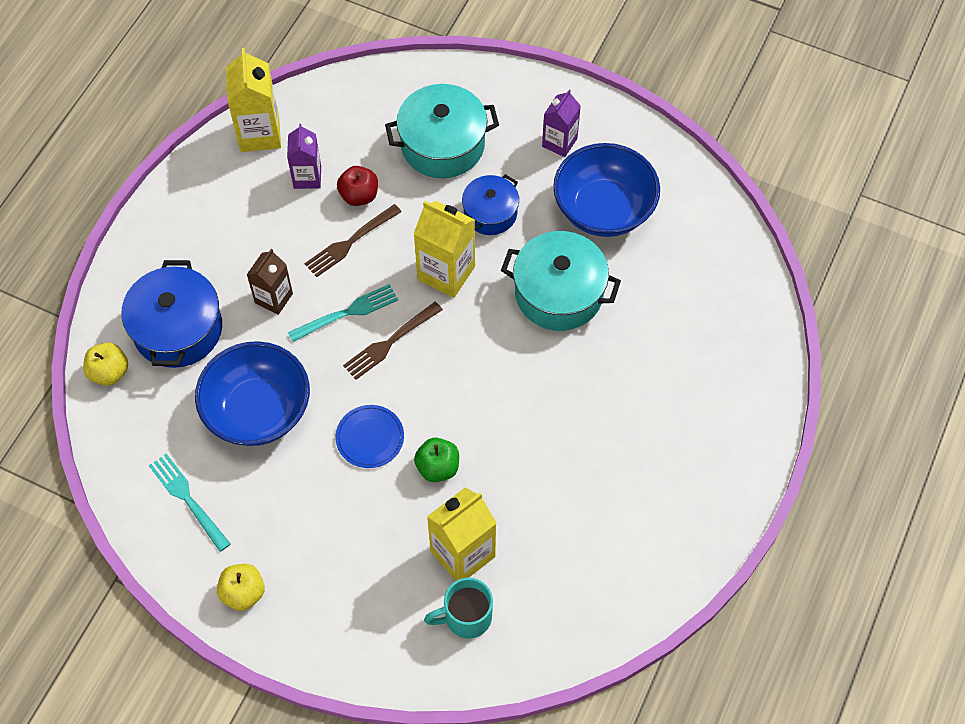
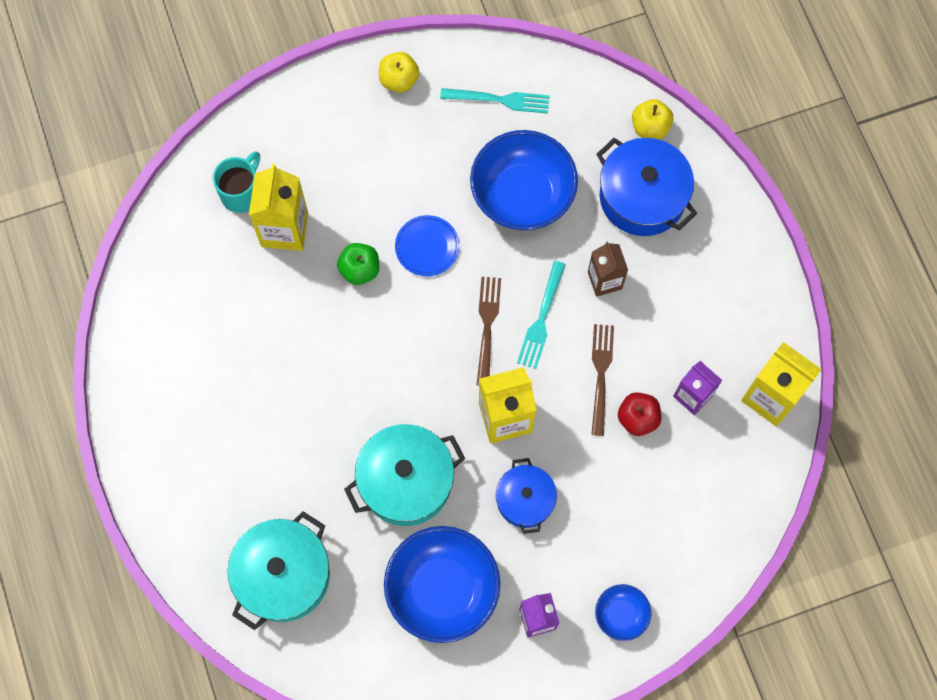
camera: 135 degrees right, 10 degrees up
turquoise pot [385,84,499,178] -> turquoise pot moved to [228,511,330,630]
none -> blue bowl [595,584,651,641]

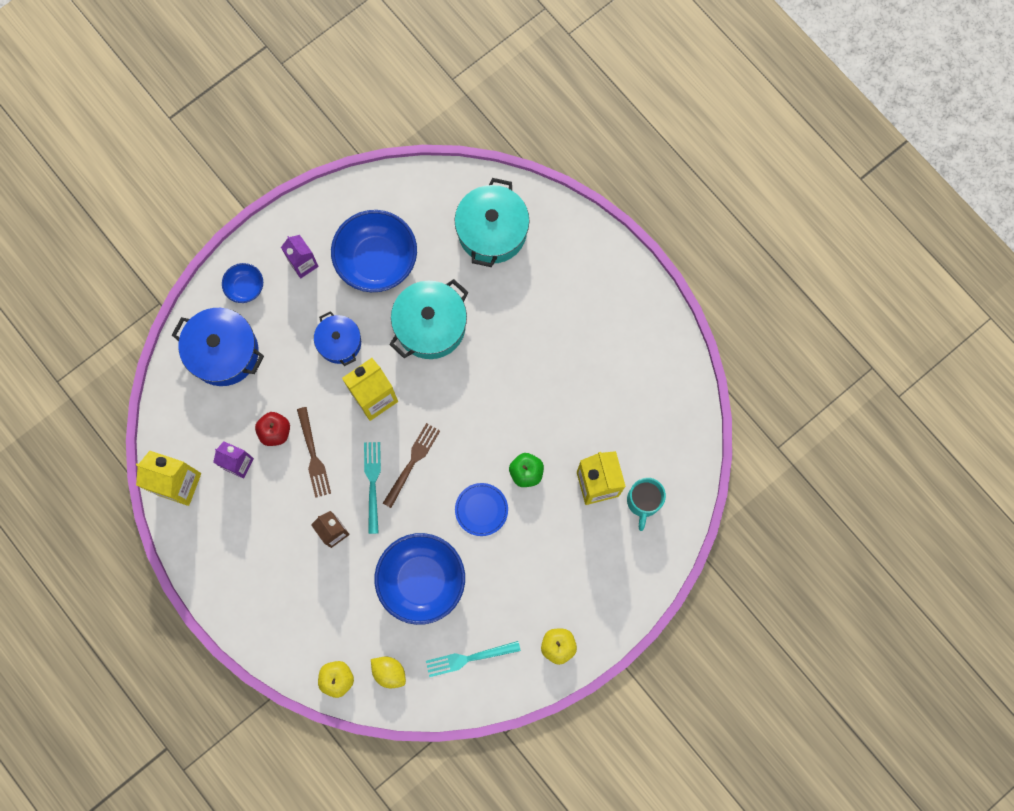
camera: 160 degrees right, 5 degrees up
brown fork [477,277,501,386] -> brown fork turned 135 degrees counterclockwise [383,423,440,508]
blue pot [596,138,697,236] -> blue pot moved to [172,308,264,386]
none -> yellow lemon [371,657,406,688]

